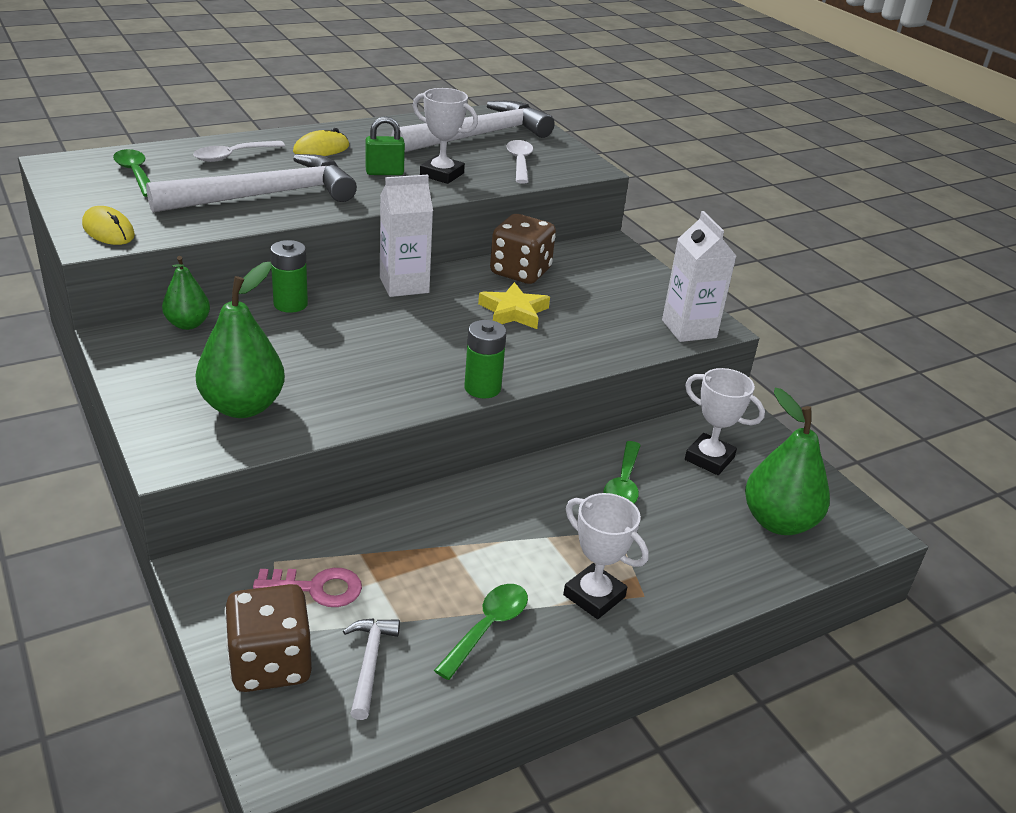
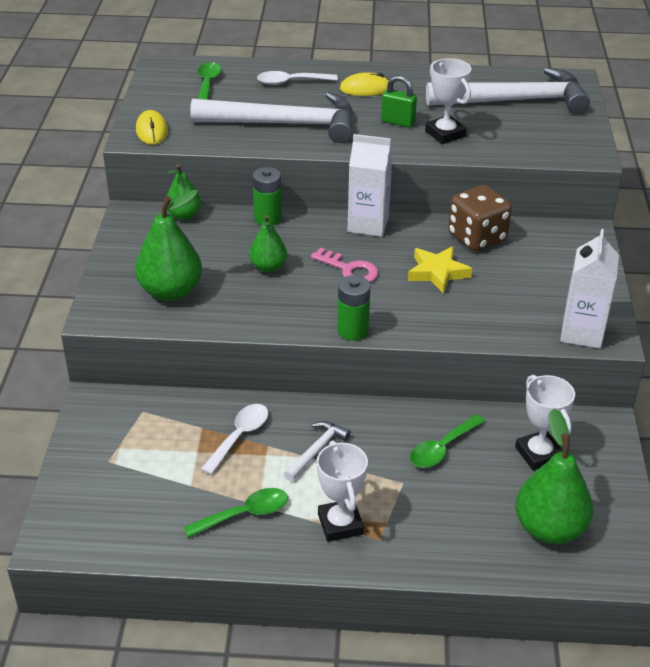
camera: 35 degrees right, 5 degrees up
brown dice [225,584,312,692] -> none
pink key [253,568,362,607] -> pink key moved to [311,248,378,283]
white hammer [343,618,400,720] -> white hammer moved to [284,421,351,482]
white spoon [506,140,533,184] -> white spoon moved to [201,404,268,475]
none -> green pear [249,215,287,273]

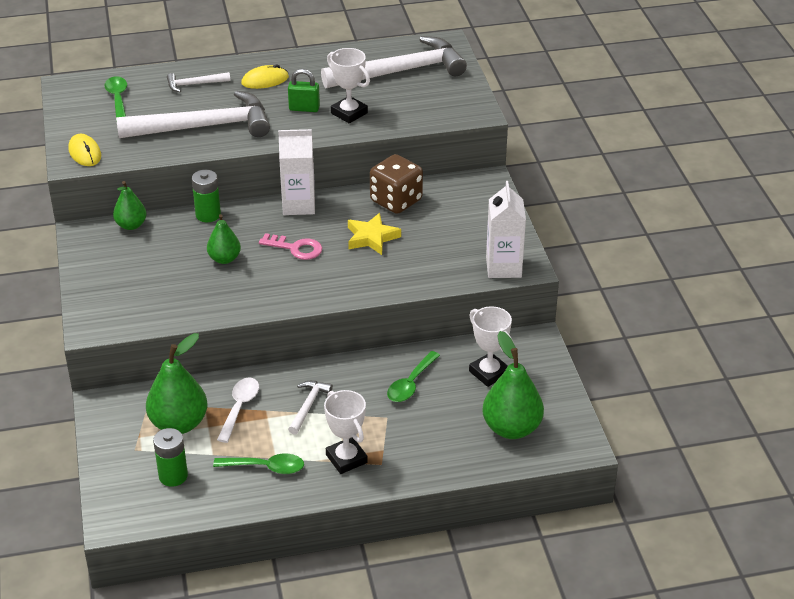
camera: 15 degrees left, 0 degrees up
green pear [135,190,202,301] -> green pear moved to [146,333,207,434]
green spoon [183,488,288,538] -> green spoon turned 45 degrees clockwise [213,454,304,474]
white spoon [257,71,338,85] -> white hammer [167,72,230,92]
green battery [337,275,371,341] -> green battery moved to [153,428,188,487]

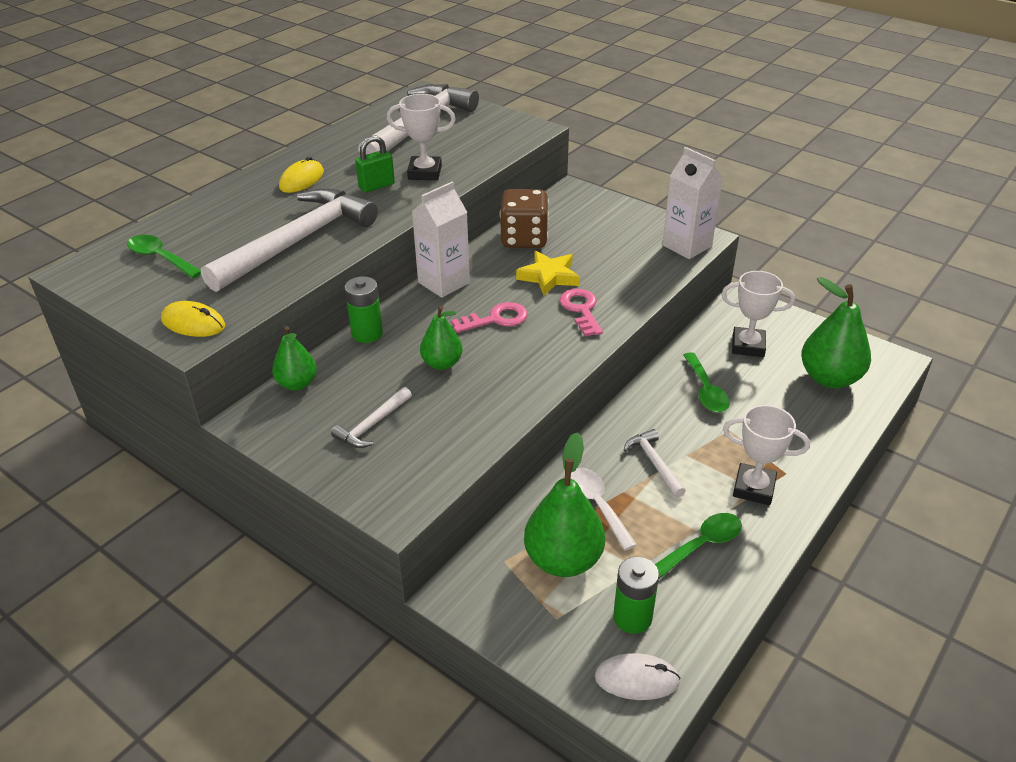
camera: 40 degrees left, 0 degrees up
white hammer [167,72,230,92] -> white hammer moved to [331,387,412,448]
none -> pink key [560,289,603,336]
none -> white mouse [595,653,681,700]

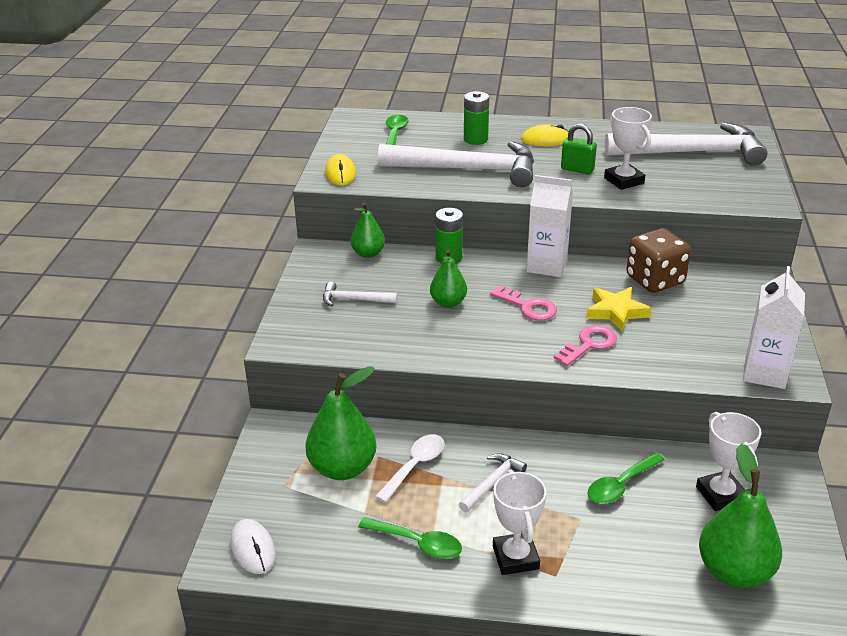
camera: 60 degrees right, 5 degrees down
green battery [613,557,659,634] -> green battery moved to [464,91,489,145]

